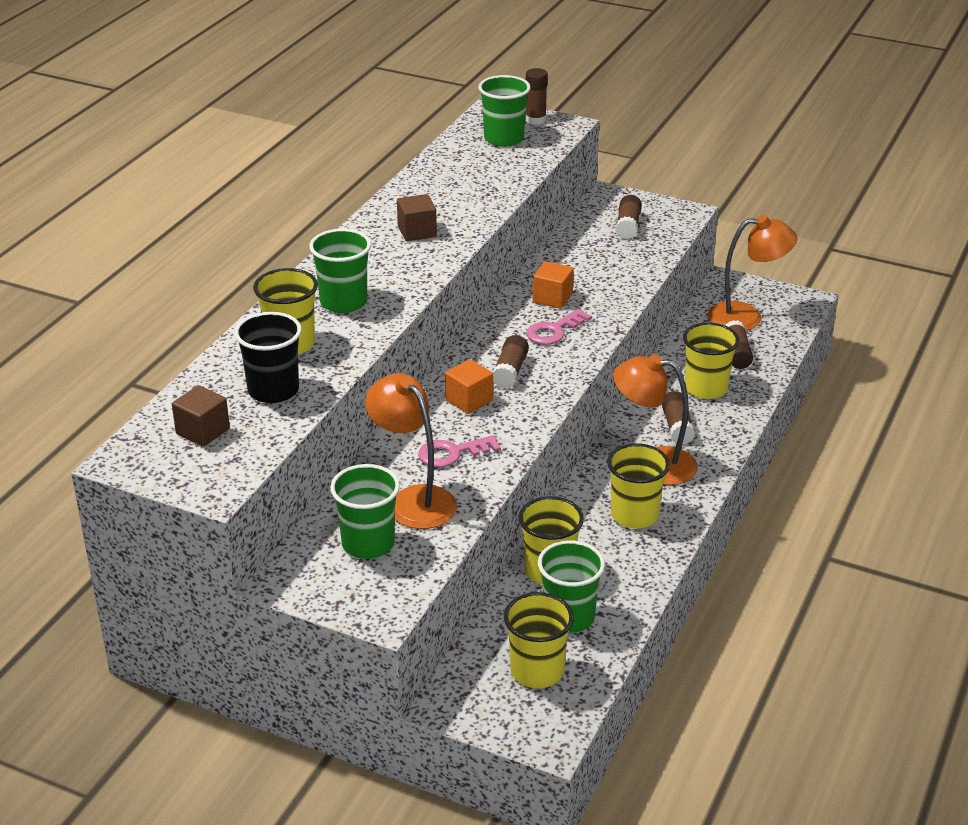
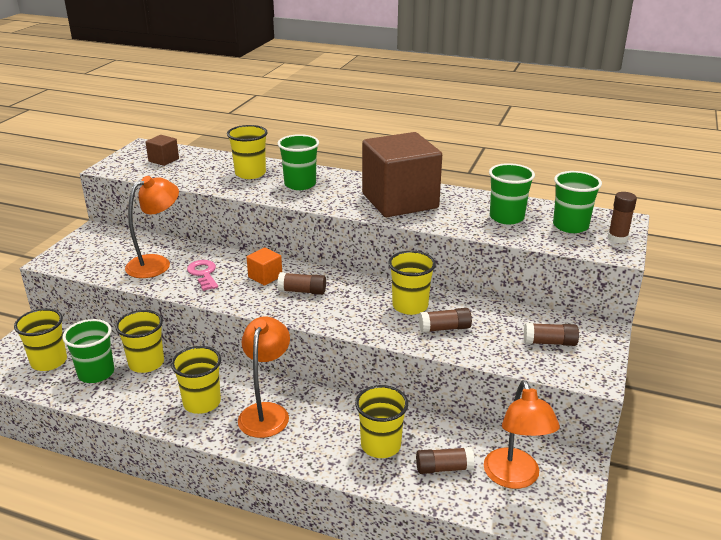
camera: 85 degrees right, 5 degrees down
black cup [234,312,302,403] -> none
green cup [330,464,400,559] -> green cup moved to [489,163,535,224]
brown cube [397,194,437,241] -> brown cube [362,132,442,217], size x2.44
pink key [526,308,592,345] -> none
orange cube [533,261,574,309] -> yellow cup [388,251,436,315]
brown glue stick [662,391,695,444] -> brown glue stick moved to [419,308,472,333]

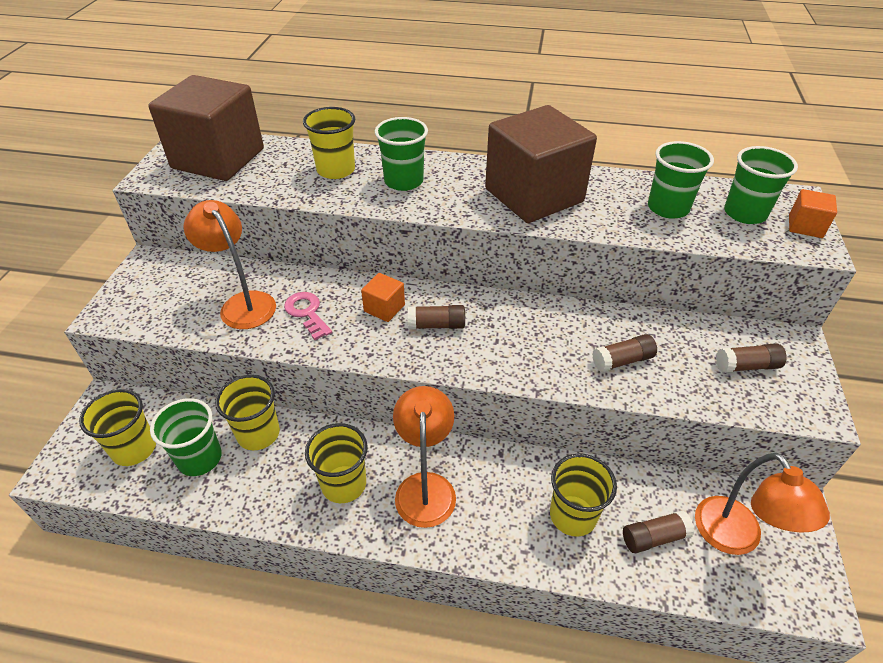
camera: 10 degrees left, 15 degrees up
orange lamp [125,176,179,278] -> orange lamp turned 75 degrees counterclockwise [183,200,276,329]
brown cube [146,135,179,166] -> brown cube [148,75,264,181], size x2.44
yellow cup [388,251,436,315] -> none
brown glue stick [608,192,637,243] -> orange cube [789,189,837,238]

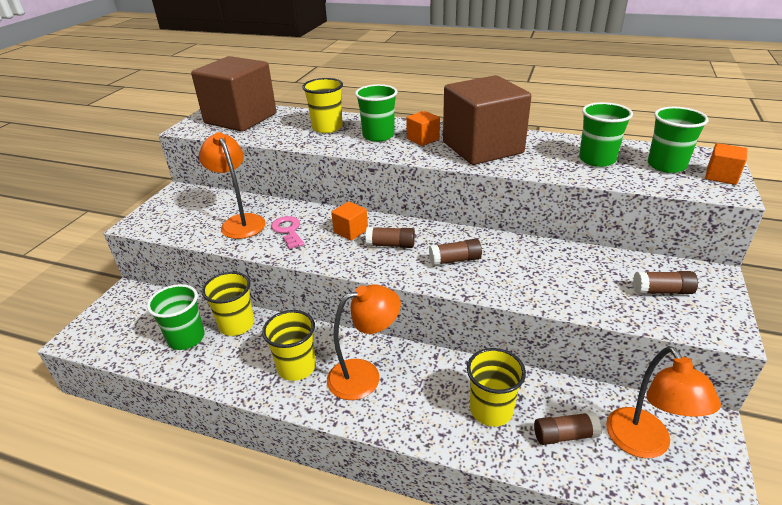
camera: 10 degrees right, 10 degrees down
yellow cup [79,389,156,466] -> none
orange lamp [393,386,456,528] -> orange lamp turned 60 degrees clockwise [327,284,401,400]
brown glue stick [592,334,657,372] -> brown glue stick moved to [429,239,482,266]
none -> orange cube [406,111,440,146]

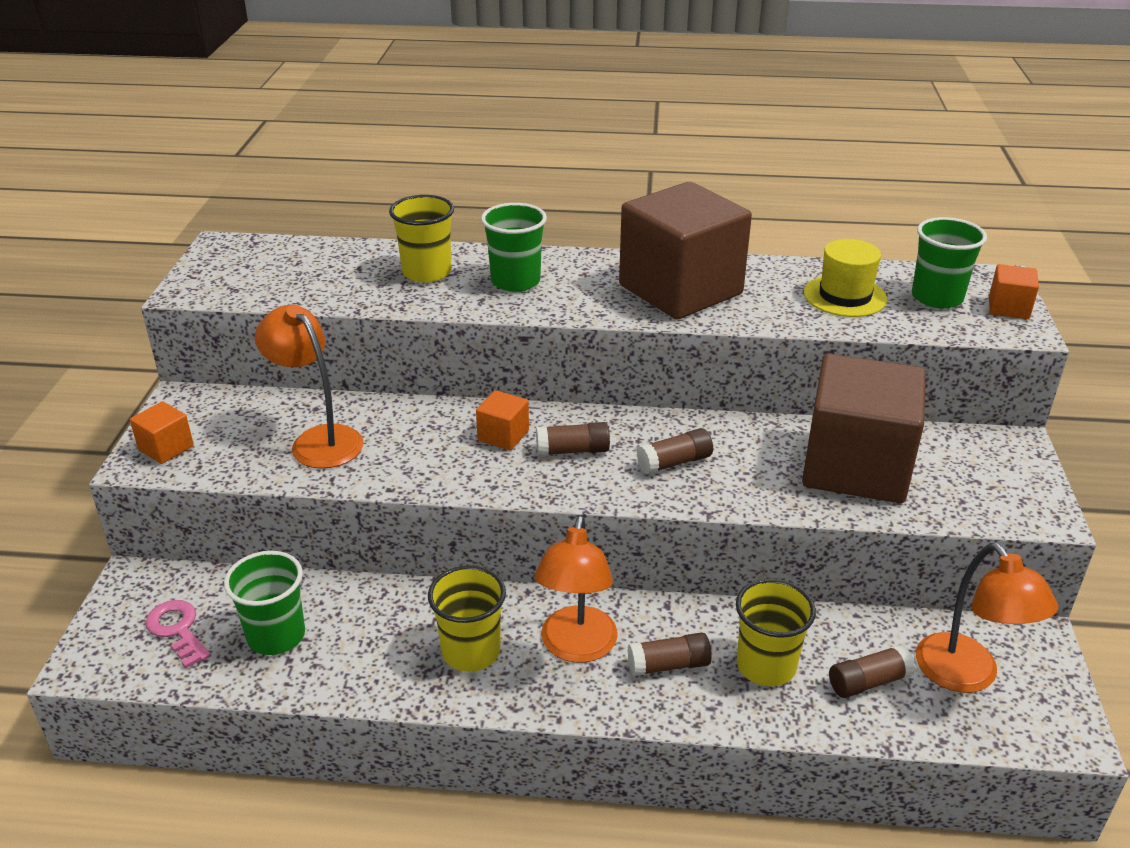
camera: 15 degrees left, 0 degrees up
brown cube [191,56,276,132] -> brown cube moved to [802,354,926,503]
yellow cup [202,272,254,336] -> none
pink key [271,216,305,249] -> pink key moved to [145,600,211,668]
orange lamp [327,284,401,400] -> orange lamp turned 135 degrees clockwise [534,516,617,663]
orange cube [406,111,440,146] -> orange cube moved to [130,401,194,464]
green cup [579,102,633,167] -> yellow hat [804,239,887,317]
brown glue stick [633,271,698,294] -> brown glue stick moved to [627,633,712,676]

